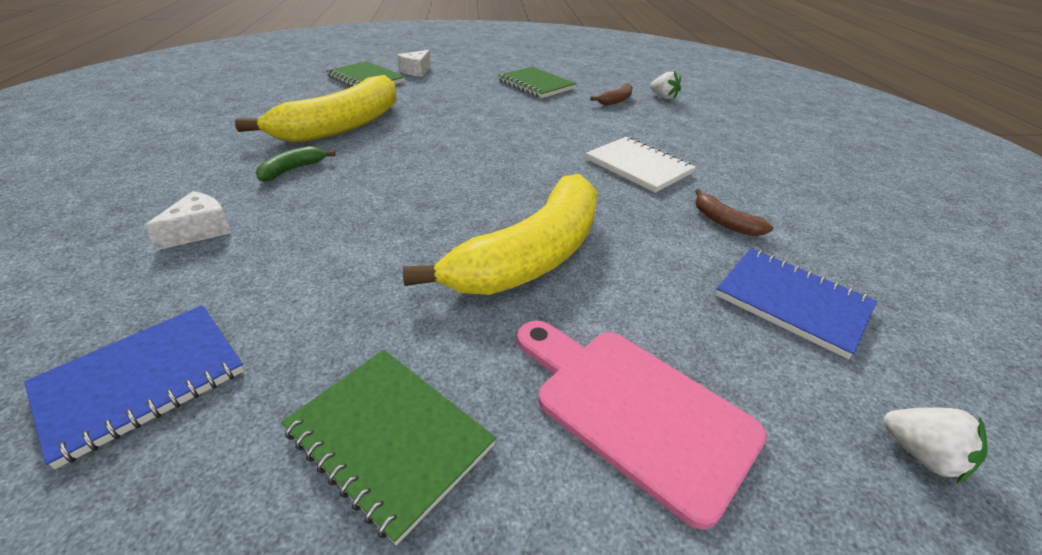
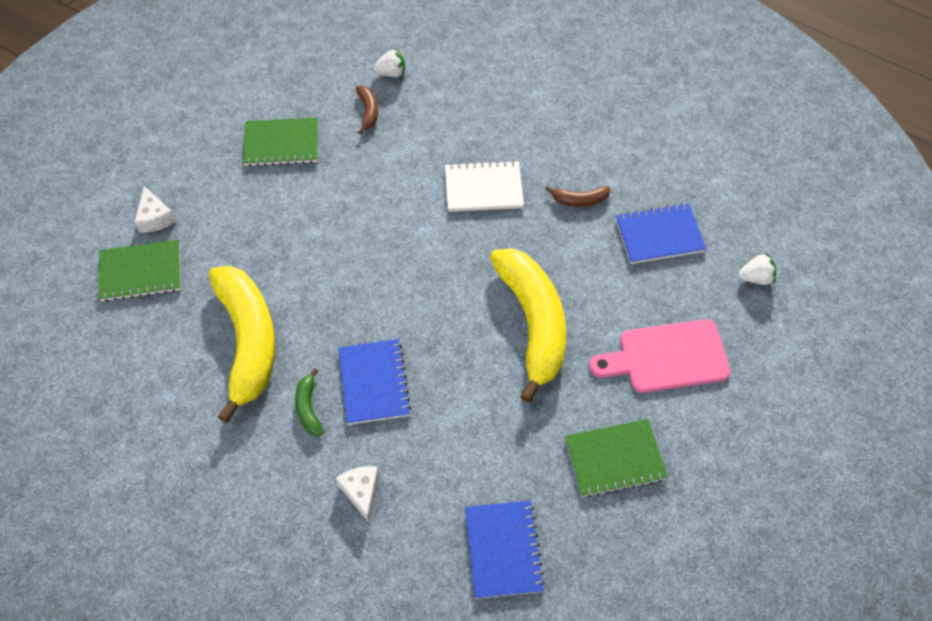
camera: 50 degrees left, 20 degrees up
none -> blue notebook [338,339,411,425]

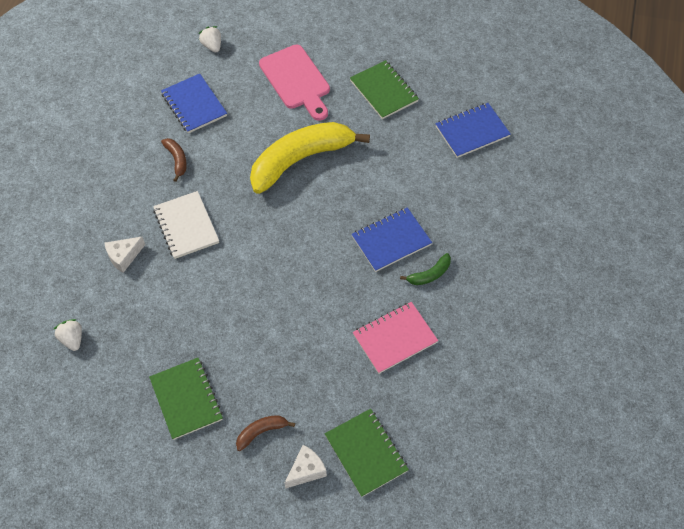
camera: 110 degrees left, 0 degrees up
yellow banana [209,266,275,423] -> pink notebook [353,302,438,374]
white cheese [336,466,379,522] -> white cheese moved to [104,236,145,273]
brown banana [356,86,378,134] -> brown banana moved to [236,415,295,451]

